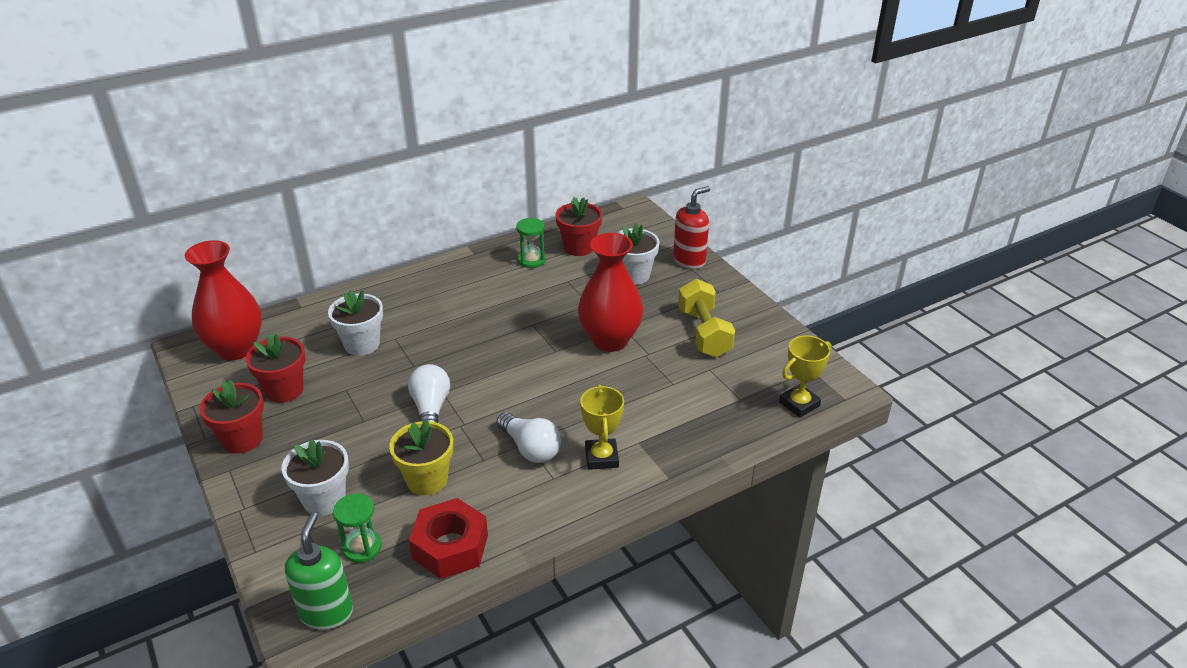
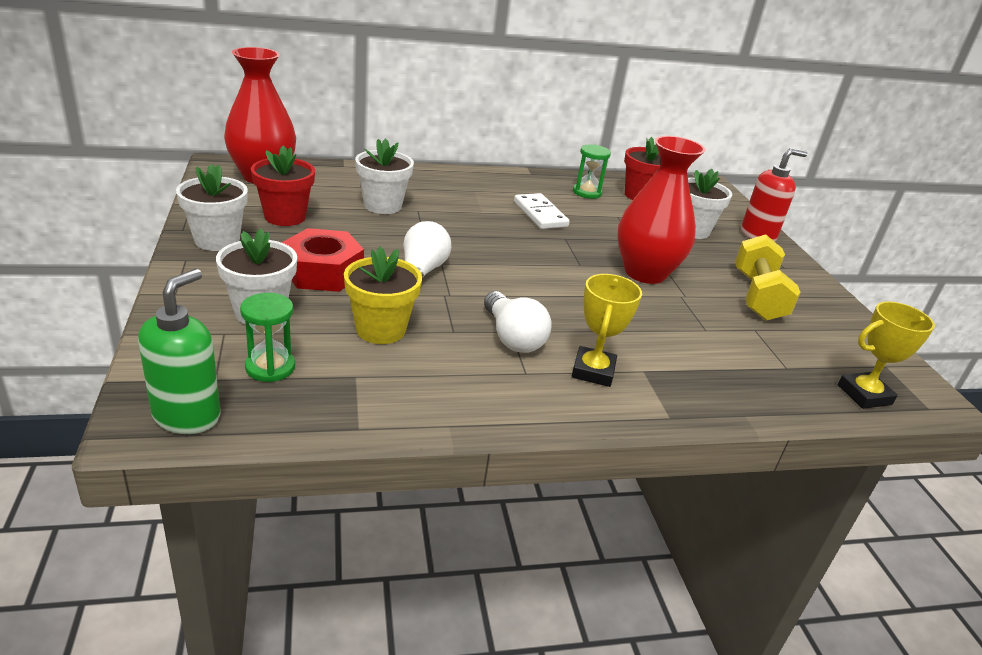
camera: 15 degrees right, 5 degrees down
red flower pot [199,380,264,453] -> white flower pot [176,164,248,251]
red nut [409,498,488,579] -> red nut moved to [281,228,364,292]
none -> white domino [514,193,570,229]

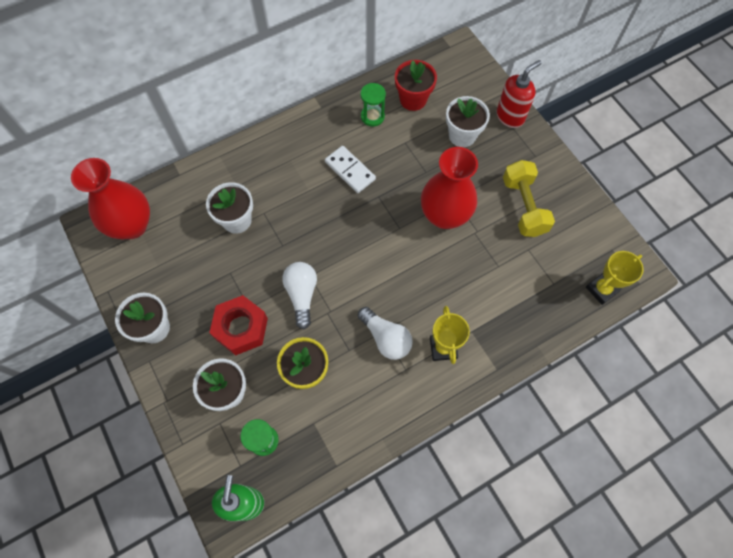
camera: 15 degrees left, 35 degrees up
red flower pot [251,145,315,226] -> none

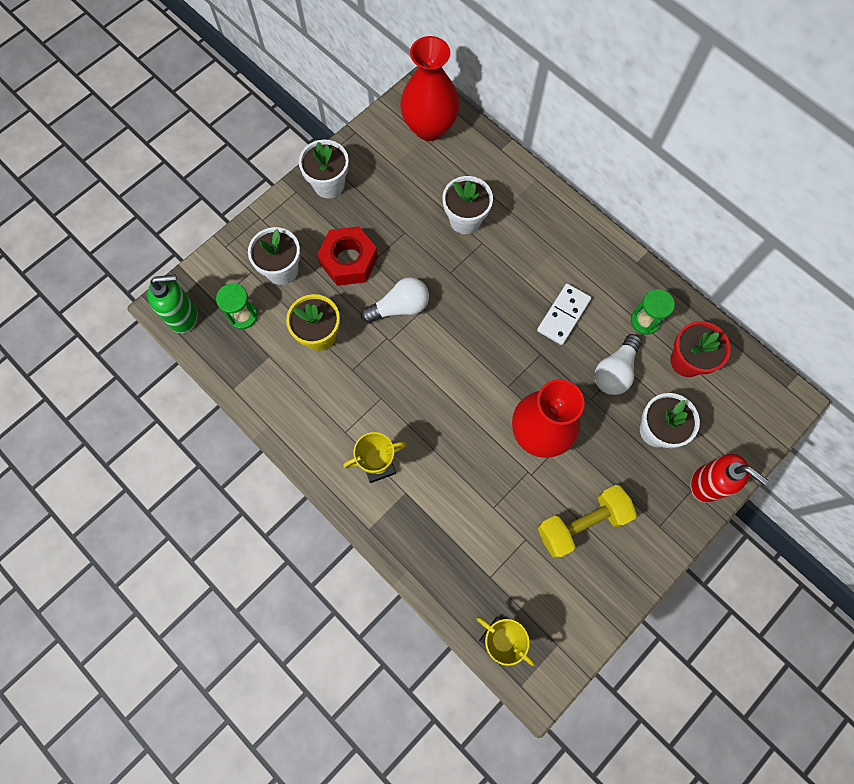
camera: 75 degrees right, 5 degrees up
white light bulb [358,307,413,360] -> white light bulb moved to [594,334,642,395]

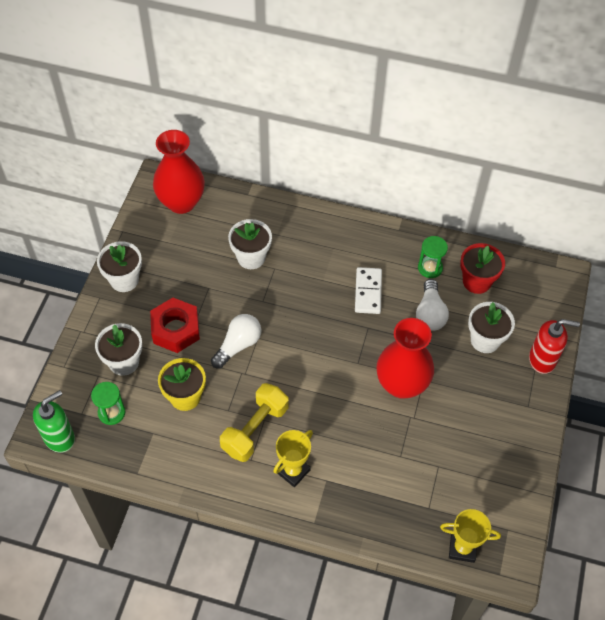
camera: 30 degrees left, 15 degrees down
yellow dumbbell [538,485,637,558] -> yellow dumbbell moved to [220,383,288,462]

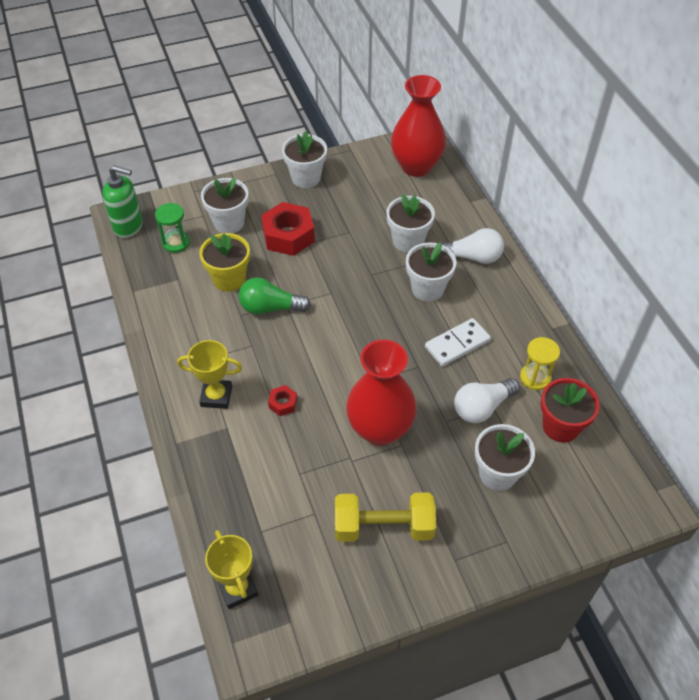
camera: 55 degrees right, 5 degrees down
white light bulb [211,314,261,369] -> white light bulb moved to [441,228,504,264]
yellow dumbbell [220,383,288,462] -> yellow dumbbell moved to [335,492,436,542]
green hourglass [418,236,448,278] -> yellow hourglass [520,337,560,390]
red soap dispenser [529,319,580,374] -> none
none -> green light bulb [239,277,311,315]
none -> red nut [268,385,297,416]
none -> white flower pot [406,242,456,301]

